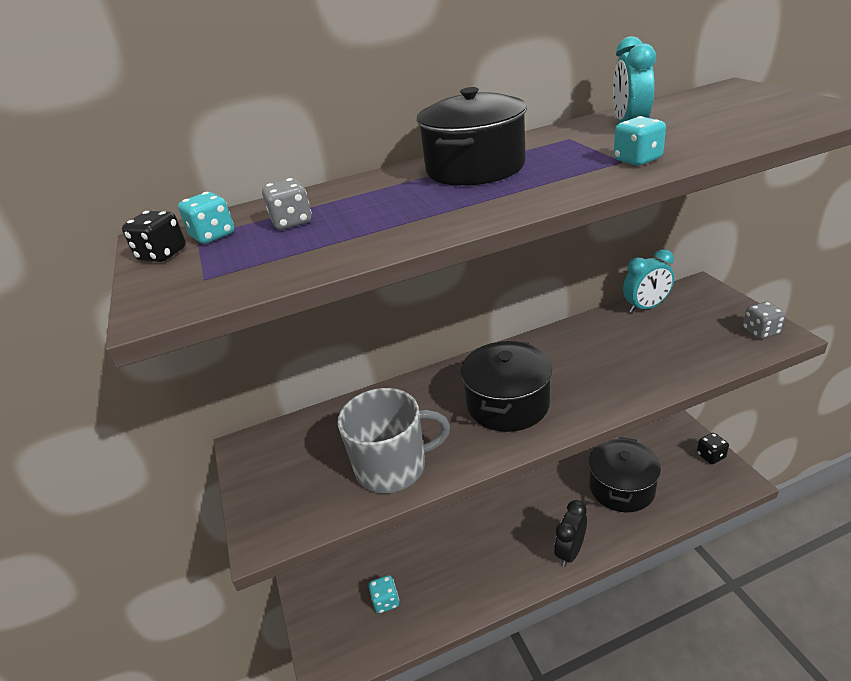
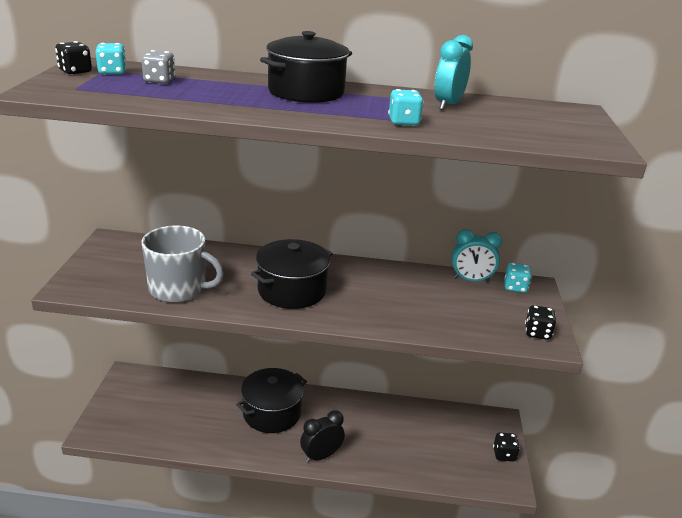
camera: 20 degrees right, 5 degrees down
turquoise dice [369,575,399,613] -> turquoise dice moved to [504,263,532,293]
black pot [589,437,661,512] -> black pot moved to [236,368,307,433]
grey dice [743,302,785,339] -> black dice [525,305,556,340]

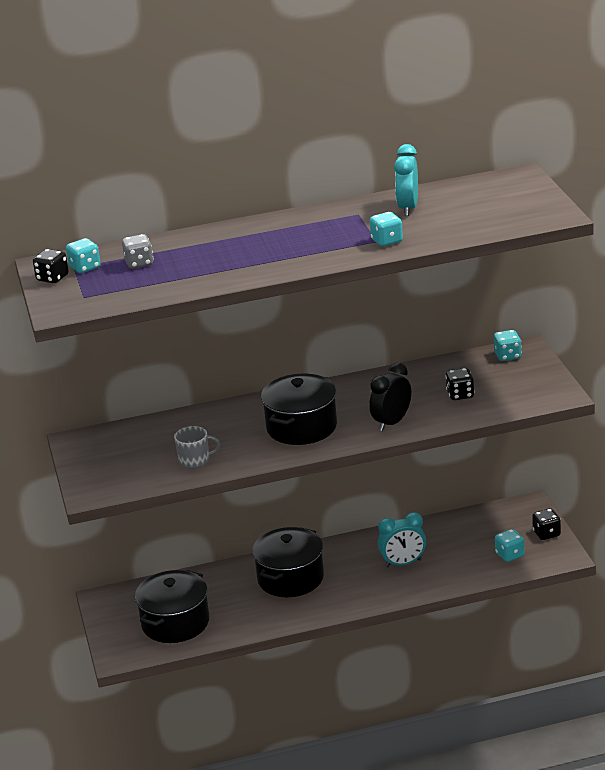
camera: 15 degrees left, 0 degrees up
grey mug [141,225,224,303] -> grey mug [174,426,220,468], size x0.53
black pot [260,31,352,103] -> black pot moved to [135,570,209,643]
black clock [300,410,345,462] -> black clock moved to [369,363,411,431]
turquoise clock [452,229,502,282] -> turquoise clock moved to [378,512,426,568]
black dice [525,305,556,340] -> black dice moved to [445,368,474,400]
none -> turquoise dice [495,529,525,562]

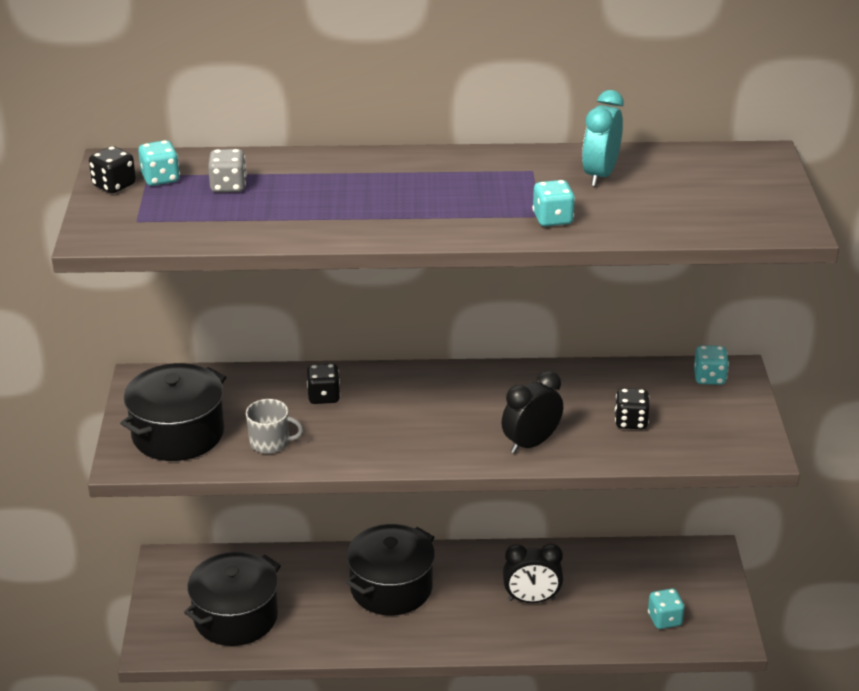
camera: 10 degrees right, 5 degrees up
black pot [261,374,337,445] -> black pot moved to [120,363,226,461]
turquoise clock [378,512,426,568] -> black clock [503,544,563,603]
black dice [532,508,561,540] -> black dice moved to [307,364,340,404]

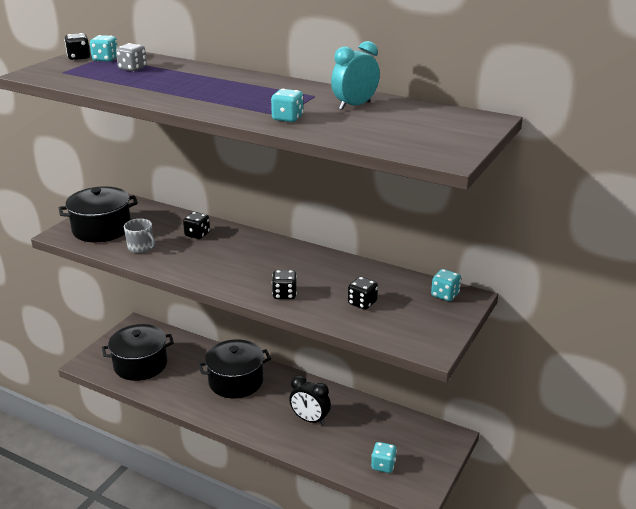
camera: 30 degrees right, 5 degrees down
black clock [502,371,563,454] -> black dice [272,270,297,299]

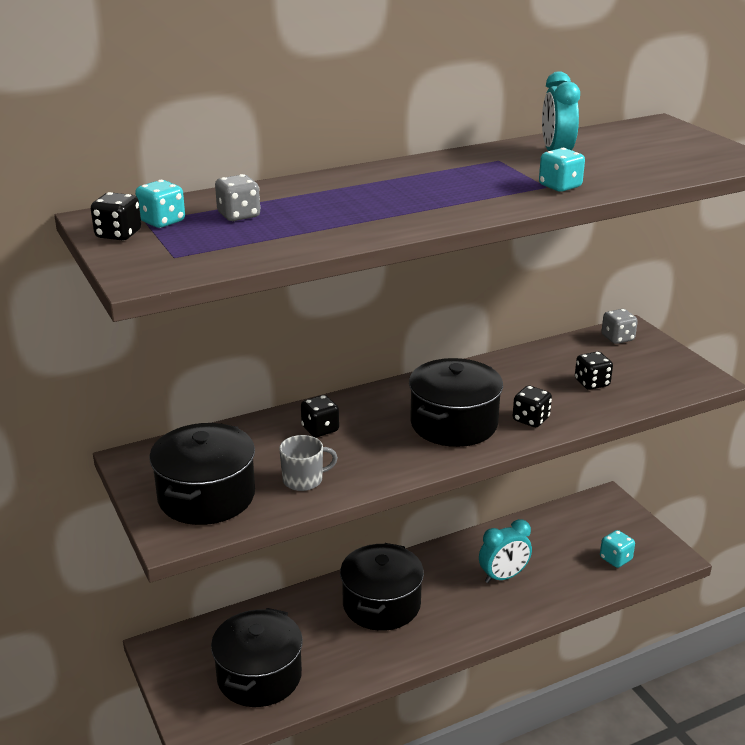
camera: 55 degrees left, 0 degrees up
black clock [289,376,331,425] -> turquoise clock [479,519,532,583]
turquoise dice [431,269,461,301] -> grey dice [602,309,638,344]
none -> black pot [409,358,503,447]

